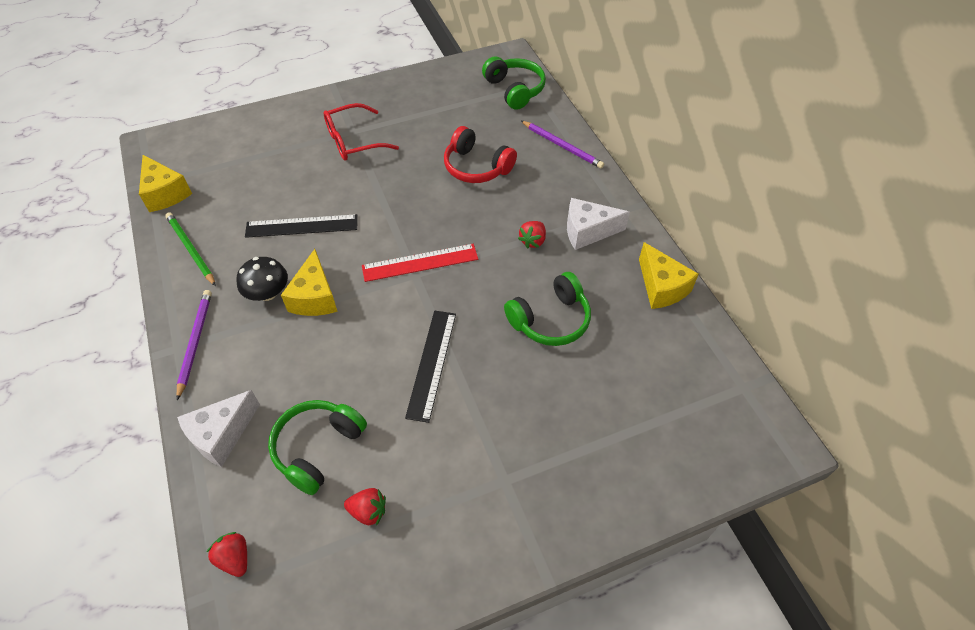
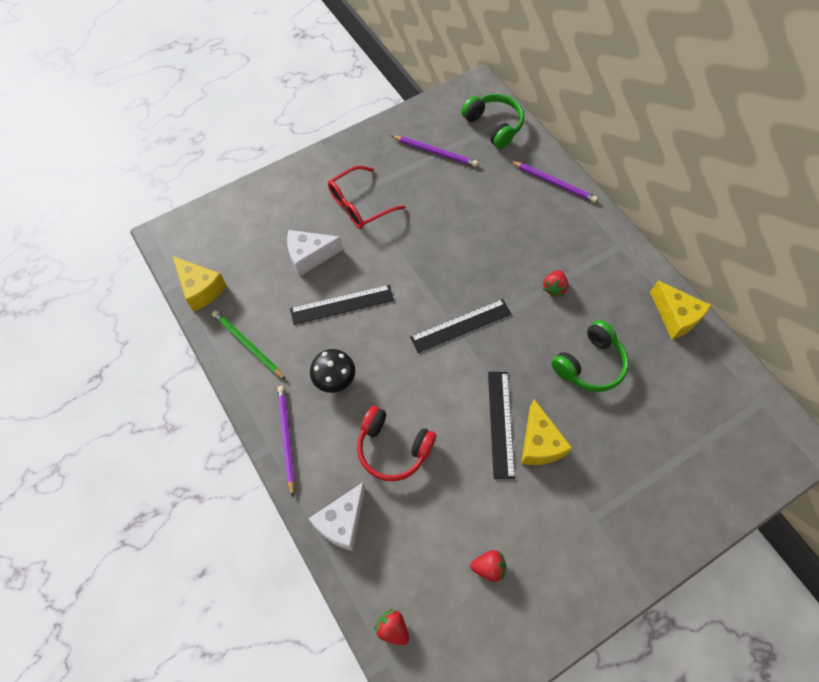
camera: 10 degrees left, 10 degrees up
green headphones [268,400,367,495] -> none
yellow cheese [281,249,338,316] -> yellow cheese moved to [521,399,572,465]
red ruler [362,244,478,282] -> black ruler [410,299,511,353]
red headphones [444,126,517,183] -> red headphones moved to [357,406,436,481]
white cheese [567,198,630,250] -> white cheese moved to [287,230,343,277]
none -> purple pencil [391,136,478,167]

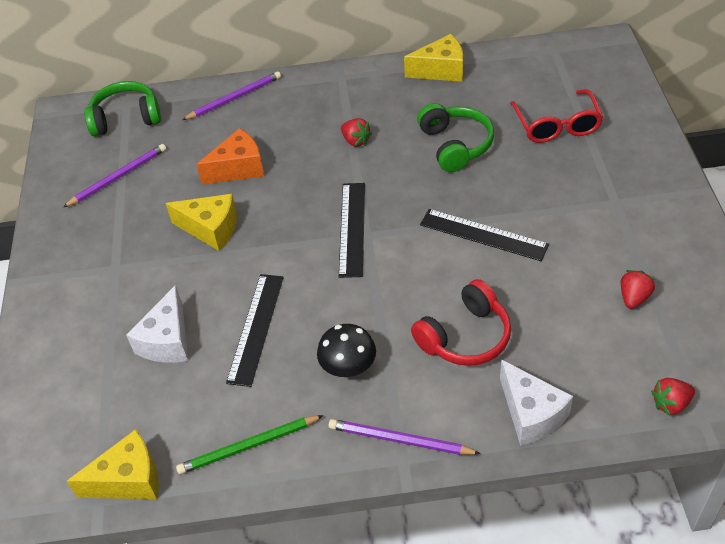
camera: 60 degrees left, 15 degrees down
red glasses [328,165,406,229] -> red glasses moved to [510,90,604,143]
yellow cheese [521,399,572,465] -> yellow cheese moved to [166,194,237,251]
none -> orange cheese [196,128,264,184]

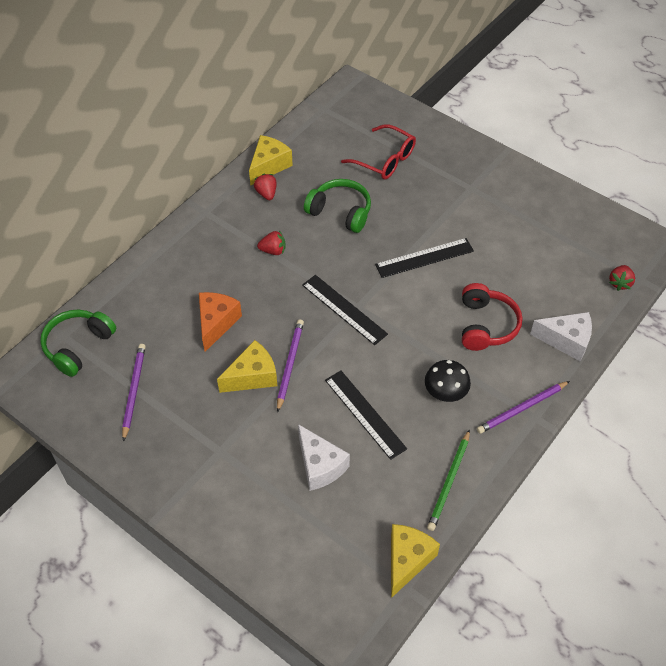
camera: 50 degrees left, 5 degrees up
purple pencil [182,71,281,120] -> purple pencil moved to [277,319,304,413]
red strawberry [621,270,655,309] -> red strawberry moved to [254,174,277,200]

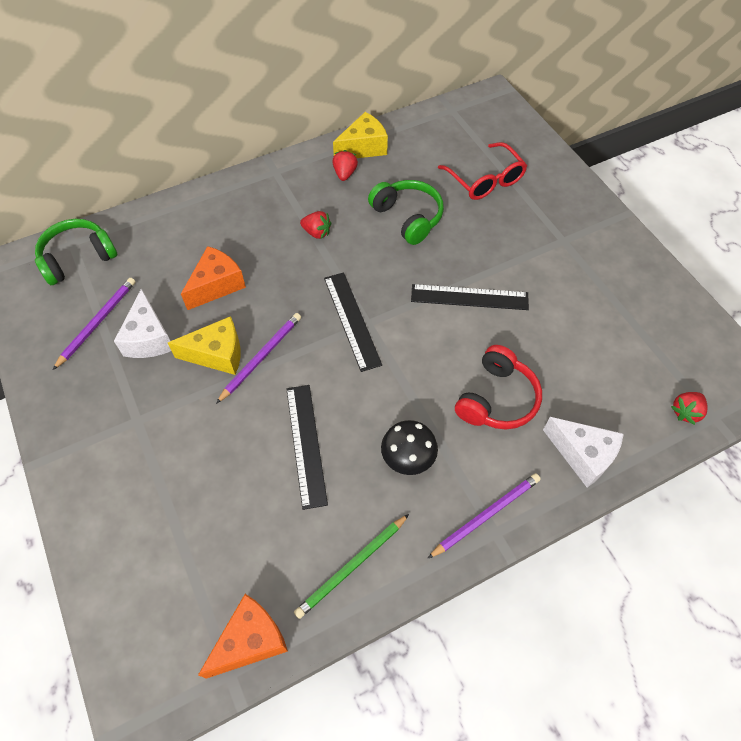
camera: 25 degrees right, 5 degrees up
white cheese [298,424,350,491] -> white cheese moved to [114,288,171,358]
yellow cheese [391,524,440,598] -> orange cheese [198,594,288,679]
purple pencil [477,381,570,434] -> purple pencil turned 150 degrees clockwise [427,473,541,559]

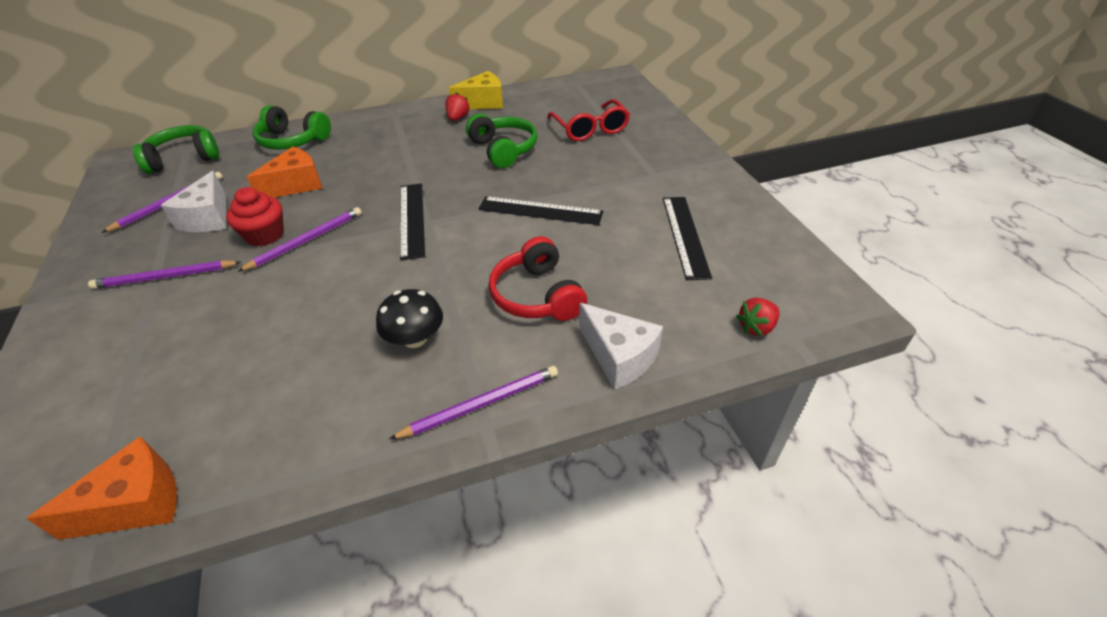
camera: 10 degrees right, 15 degrees down
yellow cheese [168,316,241,375] -> red cupcake [226,187,284,246]
black ruler [286,385,328,510] -> black ruler moved to [663,197,712,280]
green pencil [294,514,409,619] -> none
red strawberry [300,211,331,239] -> none
red headphones [455,345,542,430] -> red headphones turned 120 degrees clockwise [489,236,587,321]
none -> purple pencil [88,260,241,289]
none -> green headphones [253,105,331,150]

